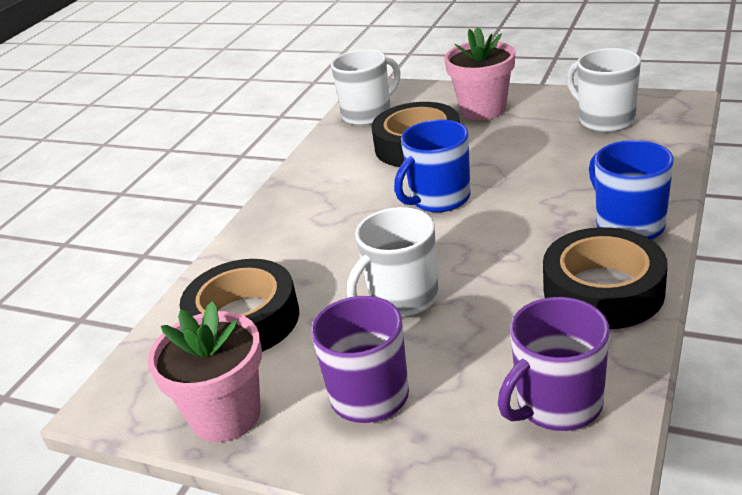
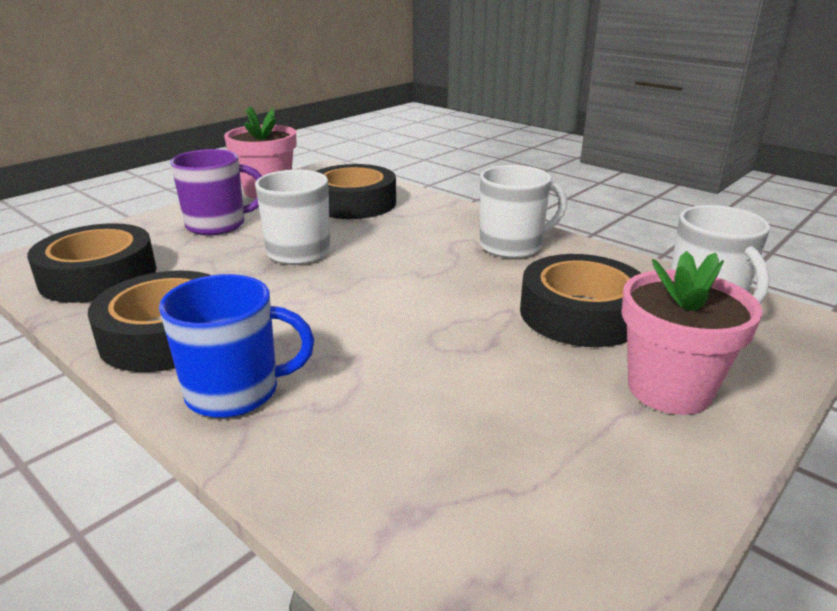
camera: 105 degrees right, 5 degrees down
blue mug [394,120,471,212] -> none
purple mug [498,297,610,431] -> black tape [27,223,157,303]
white mug [566,48,641,132] -> white mug moved to [480,165,567,258]

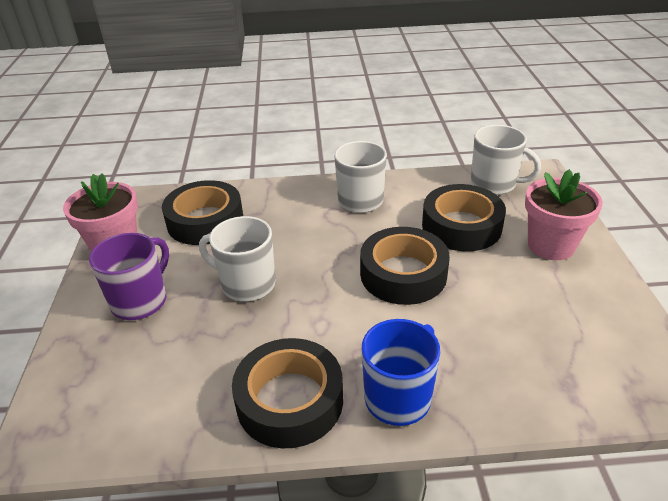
camera: 45 degrees left, 10 degrees up
black tape [27,223,157,303] -> black tape moved to [360,227,450,305]

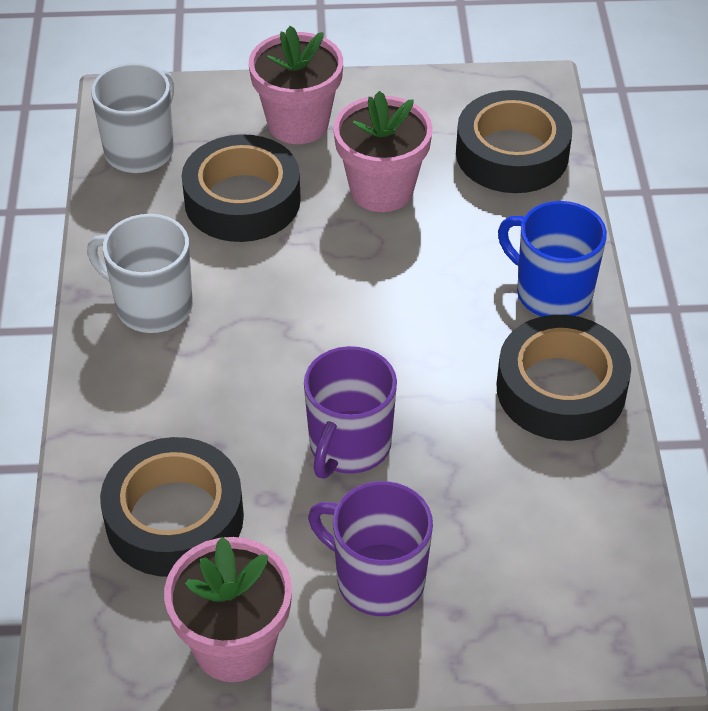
camera: 90 degrees left, 10 degrees up
white mug [199,216,276,301] -> purple mug [304,346,397,479]
black tape [360,227,450,305] -> black tape moved to [456,90,572,193]
none -> pink flower pot [333,91,433,212]

